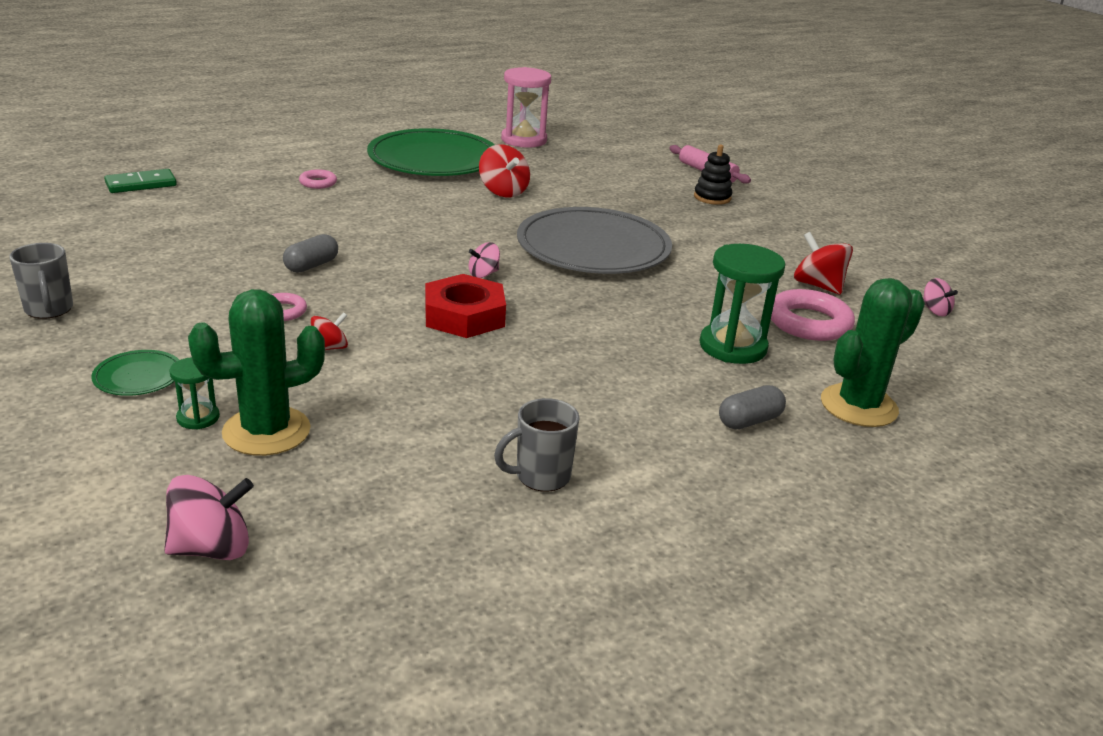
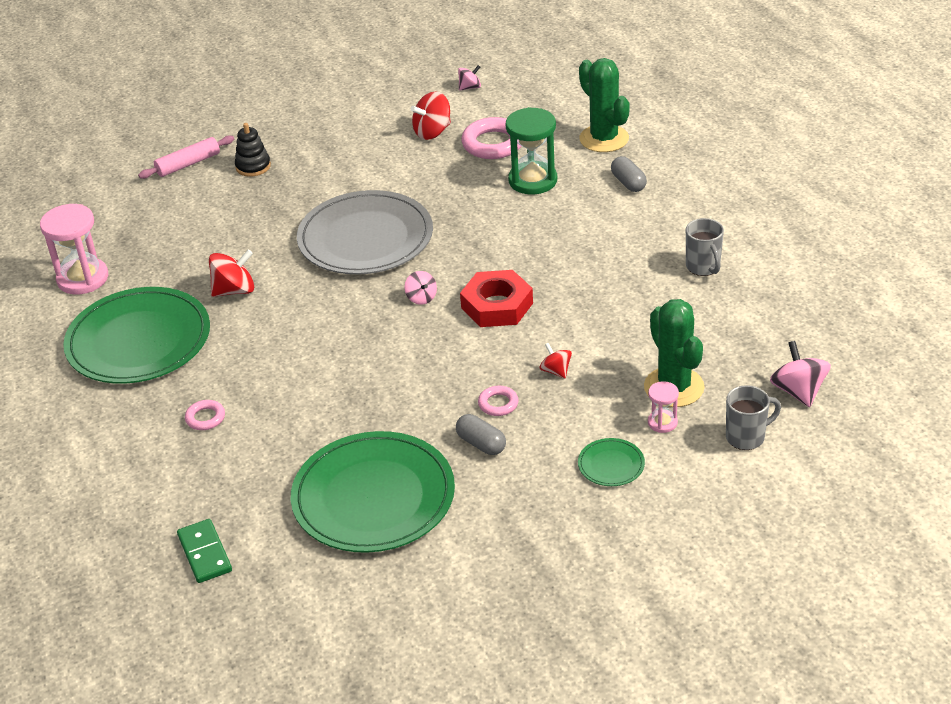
camera: 80 degrees left, 10 degrees up
grey mug [9,243,73,319] -> grey mug moved to [726,385,781,450]
green hourglass [169,357,220,429] -> pink hourglass [648,381,679,433]
grey capsule [283,234,338,273] -> grey capsule moved to [456,414,506,455]
none -> green plate [291,431,455,553]

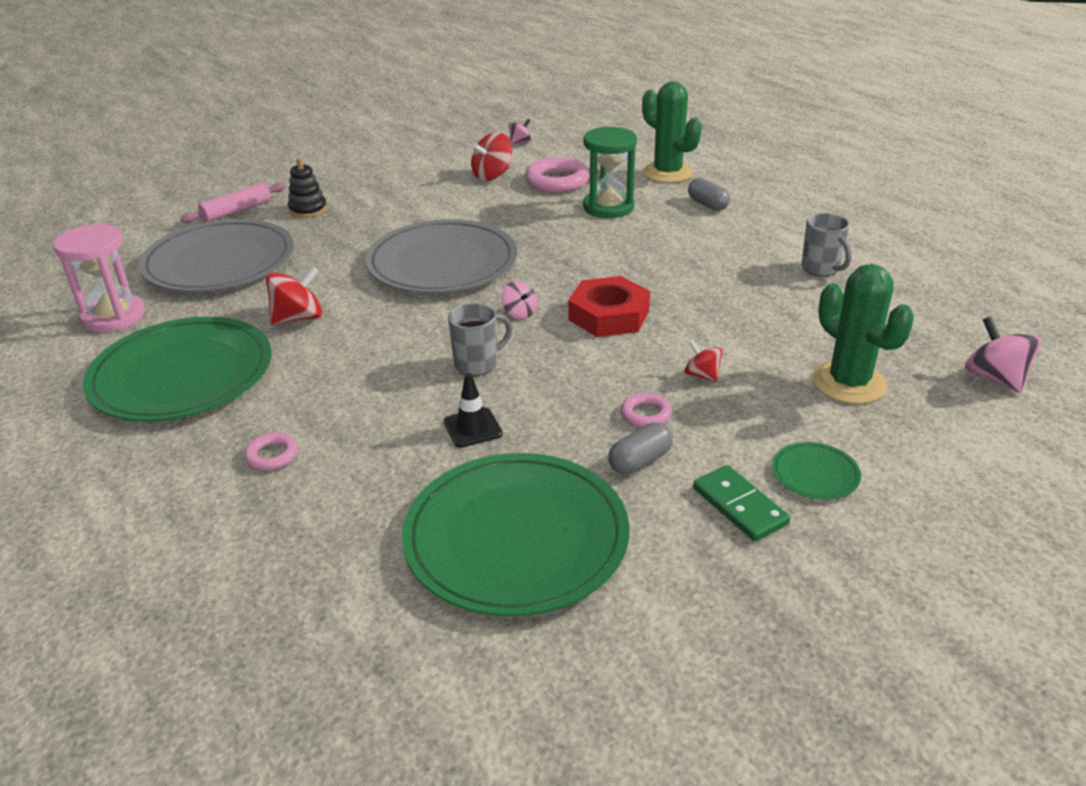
camera: 10 degrees left, 5 degrees down
green domino [177,519,232,583] -> green domino moved to [693,465,790,541]
grey capsule [456,414,506,455] -> grey capsule turned 75 degrees counterclockwise [608,422,673,475]
pink hourglass [648,381,679,433] -> none
grey mug [726,385,781,450] -> grey mug moved to [448,303,513,376]
none -> grey plate [138,219,294,292]
none -> black traffic cone [443,373,503,448]

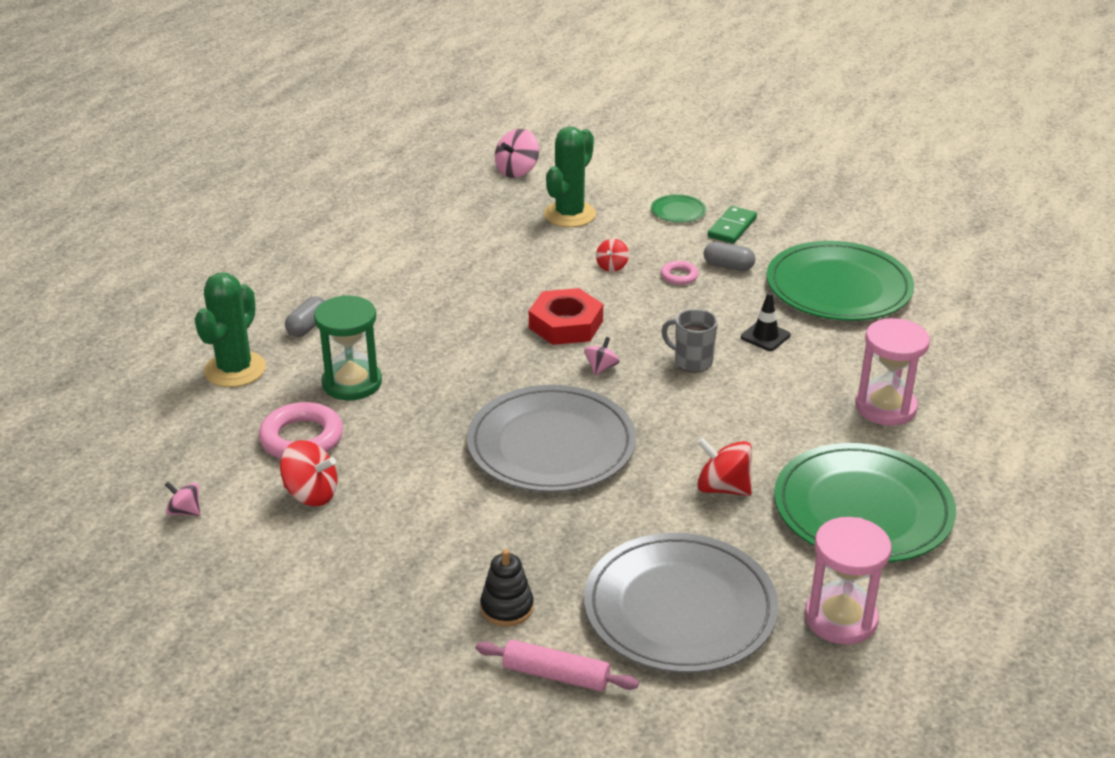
camera: 120 degrees left, 0 degrees up
pink ring [244,432,298,471] -> pink hourglass [855,318,930,426]
grey mug [801,213,852,276] -> none

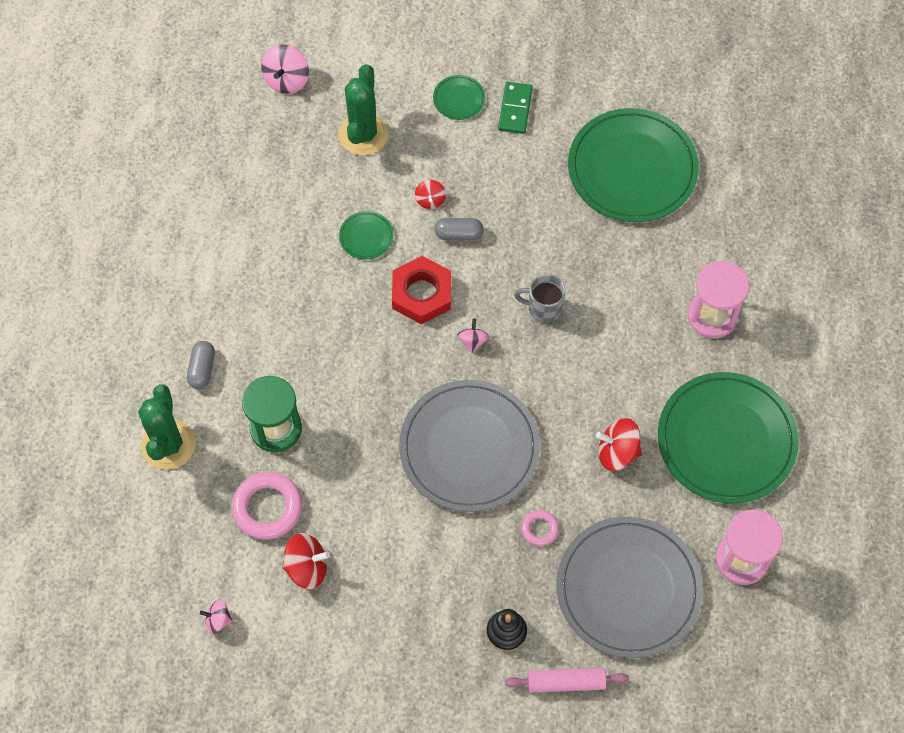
camera: 20 degrees left, 30 degrees up
pink ring [661,261,698,285] -> pink ring moved to [521,510,559,546]
grey capsule [703,242,755,271] -> grey capsule moved to [435,218,484,241]
black traffic cone [741,292,791,351] -> none
none -> green plate [339,211,394,260]

